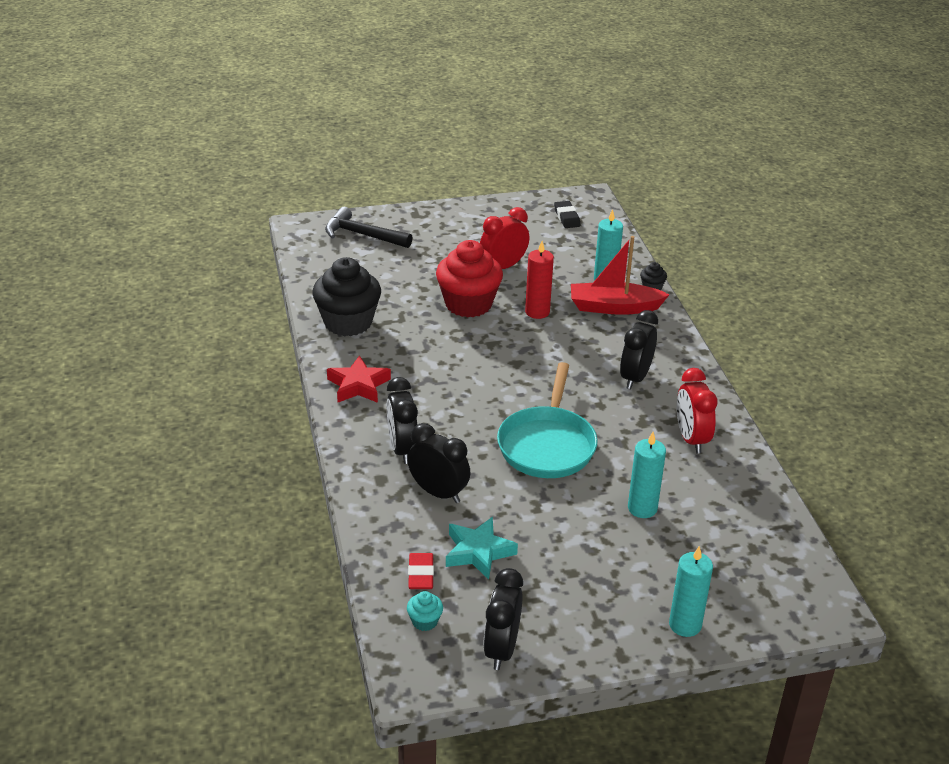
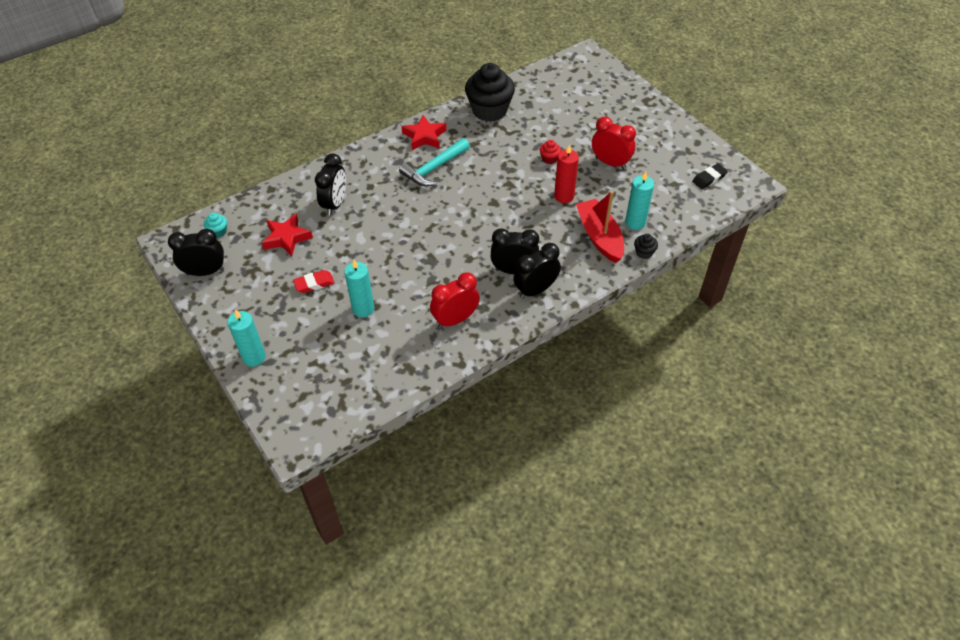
camera: 70 degrees right, 15 degrees up
black hammer [325,207,413,248] -> none
black clock [387,377,418,464] -> black clock moved to [513,243,561,299]
red eraser [408,553,434,589] -> red eraser moved to [293,270,335,293]
red cupcake [436,240,503,318] -> red cupcake [540,140,561,164], size x0.41
turquoise star [446,517,518,580] -> red star [262,214,313,256]
turquoise pan [497,362,597,478] -> none
none -> turquoise hammer [399,138,470,186]

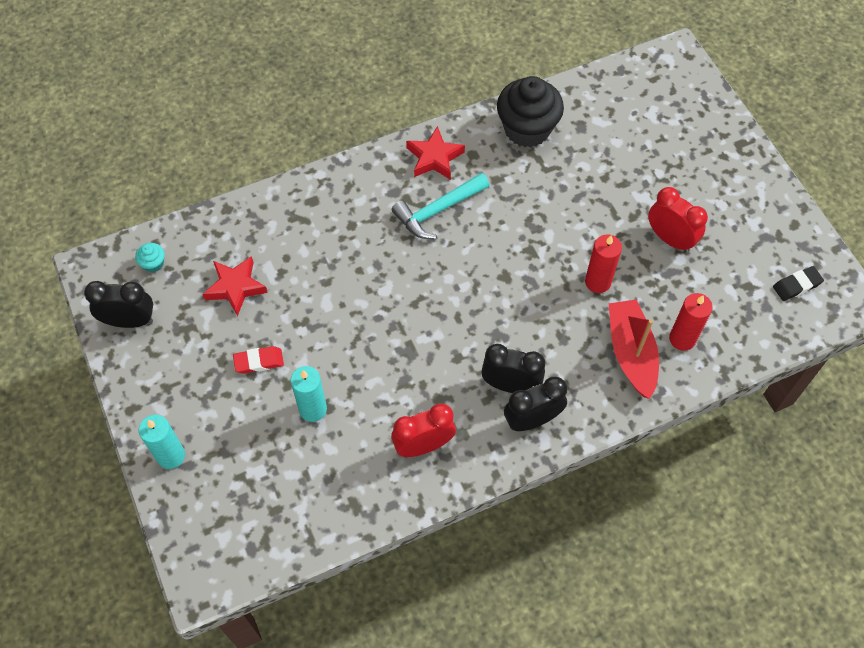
camera: 10 degrees right, 10 degrees up
black clock [315,154,346,216] -> none
red cupcake [540,140,561,164] -> none
turquoise candle [625,171,654,230] -> red candle [669,293,713,351]
black cupcake [634,234,658,259] -> none

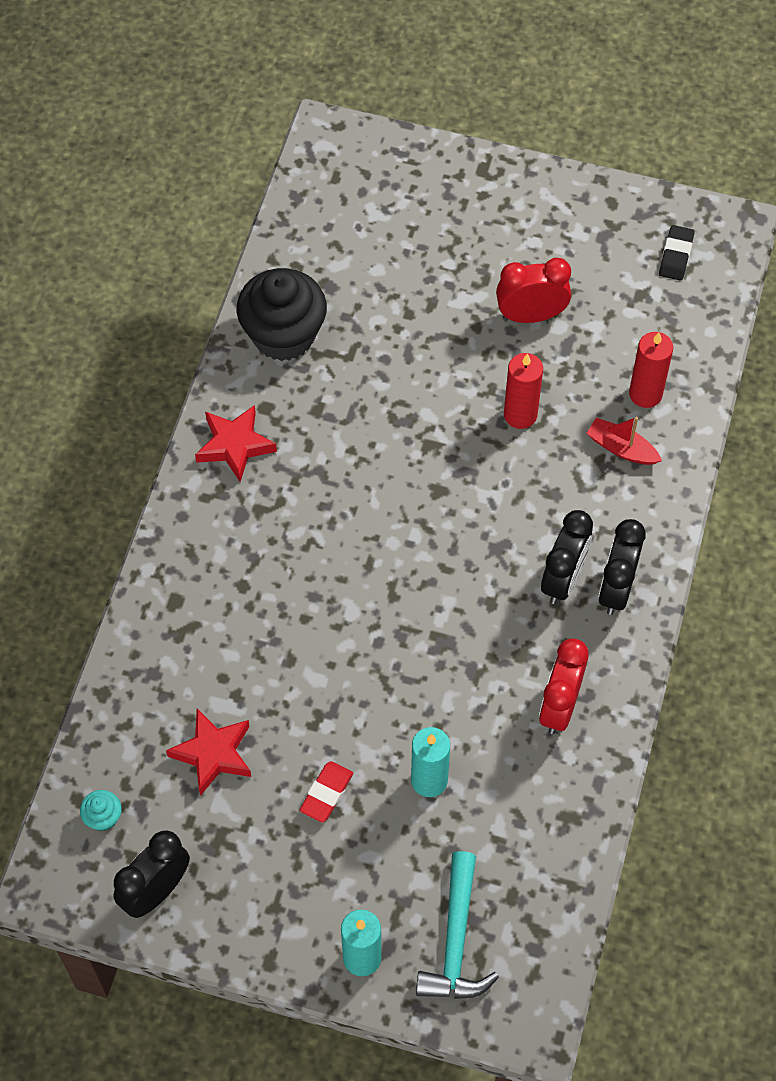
camera: 50 degrees left, 0 degrees up
turquoise hammer [392,173,490,239] -> turquoise hammer moved to [416,851,499,999]
black clock [481,344,545,393] -> black clock turned 150 degrees clockwise [541,510,593,604]
red boat [609,299,659,399] -> red boat [586,417,662,465], size x0.59

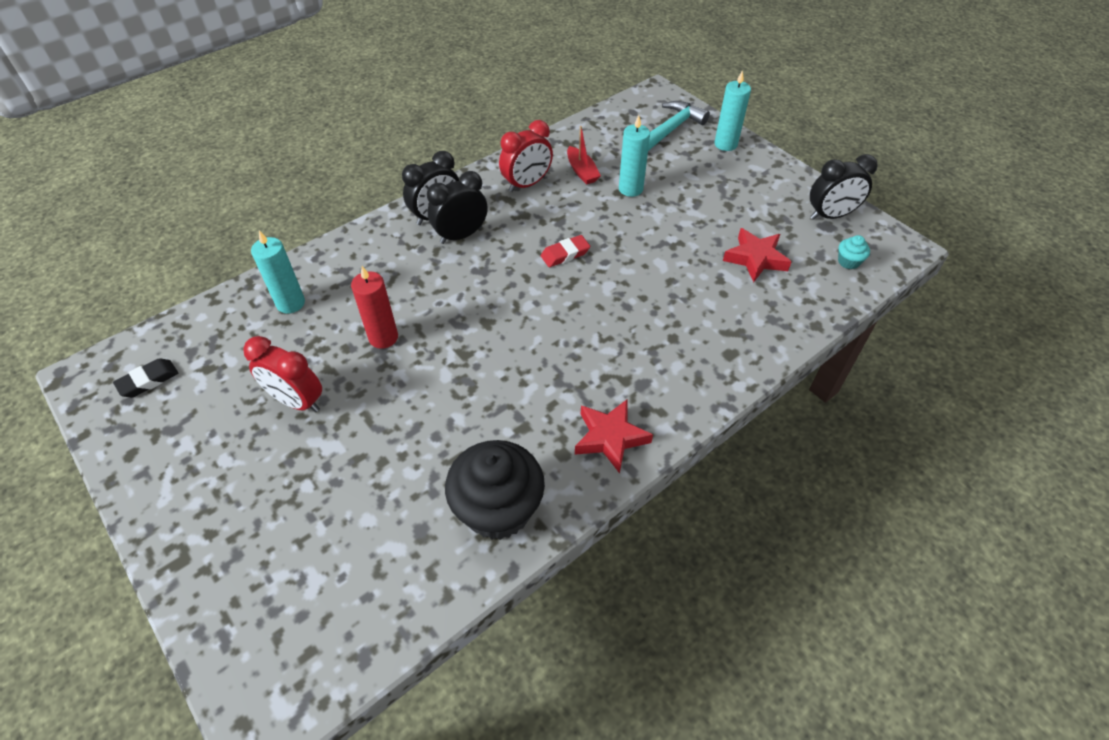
camera: 145 degrees left, 10 degrees down
red eraser [300,761,353,823] -> red eraser moved to [541,235,590,267]
red boat [586,417,662,465] -> red boat moved to [567,126,601,184]
red candle [629,332,673,408] -> turquoise candle [251,231,305,314]

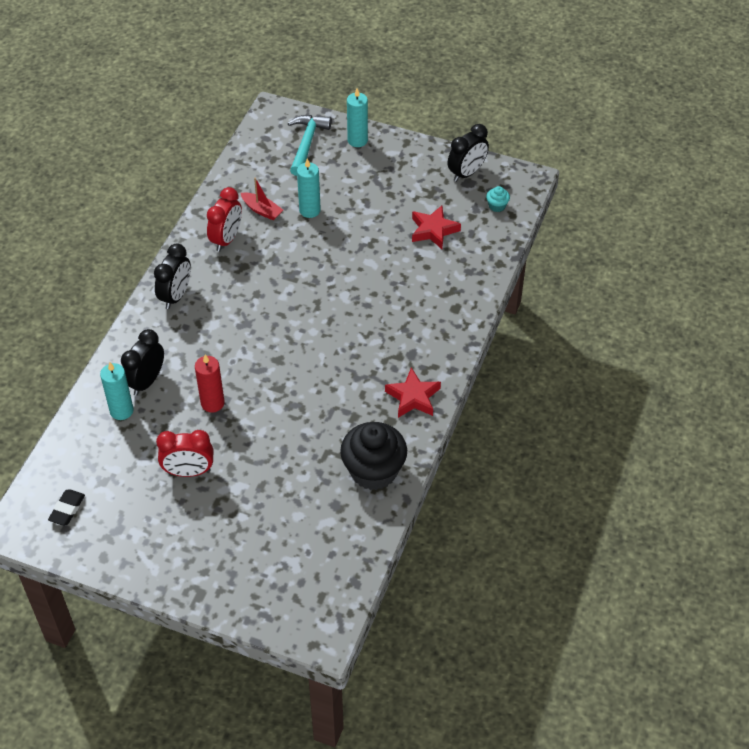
camera: 30 degrees left, 0 degrees up
black clock [427,171,488,244] -> black clock moved to [121,329,164,396]
red eraser [541,235,590,267] -> none

